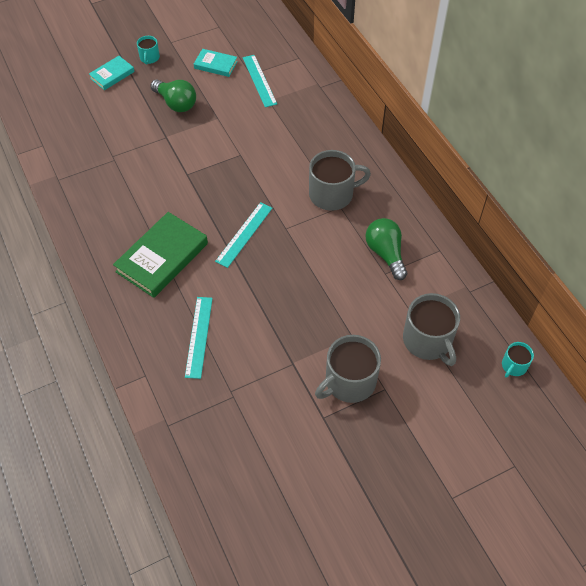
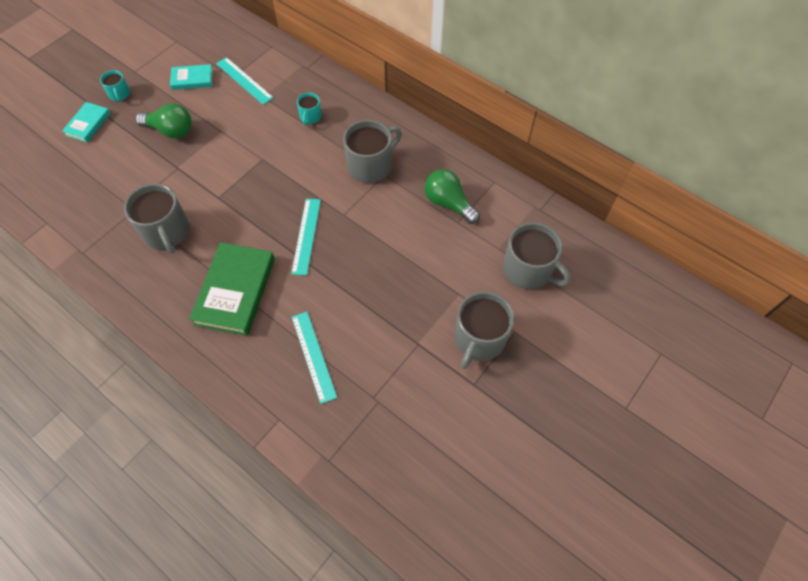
camera: 25 degrees left, 5 degrees up
turquoise mug [502,342,534,378] -> turquoise mug moved to [297,93,322,125]
none -> grey mug [124,184,189,254]

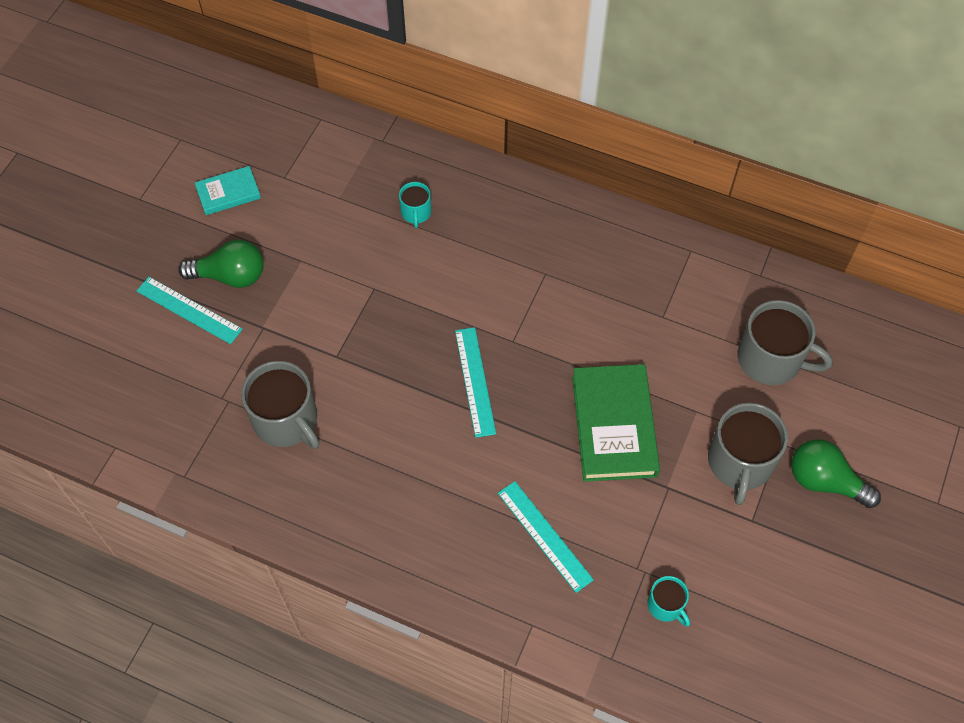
camera: 15 degrees left, 0 degrees up
turquoise book [62,102,111,143] -> none
turquoise mug [100,70,130,102] -> turquoise mug moved to [647,576,690,626]
green book [189,242,275,336] -> green book moved to [572,364,660,482]
turquoise ruler [216,57,274,105] -> turquoise ruler moved to [137,277,243,344]
grey mug [343,120,402,183] -> none
green light bulb [424,169,480,224] -> green light bulb moved to [791,439,881,508]

